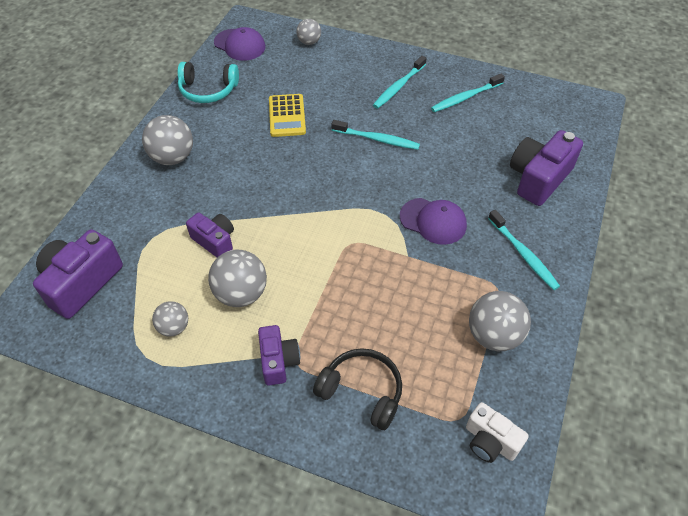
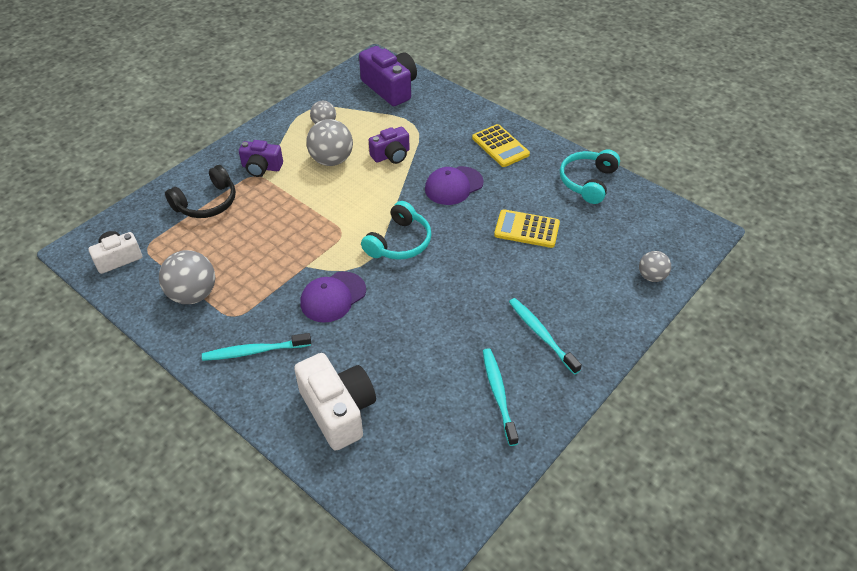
camera: 110 degrees right, 5 degrees down
grey ball [142,115,193,165] -> yellow calculator [472,124,530,167]
purple cap [214,27,265,61] -> purple cap moved to [425,166,483,205]
turquoise toothbrush [332,120,420,150] -> none
purple camera [510,130,583,206] -> white camera [294,353,376,451]
none -> turquoise headphones [361,201,432,260]

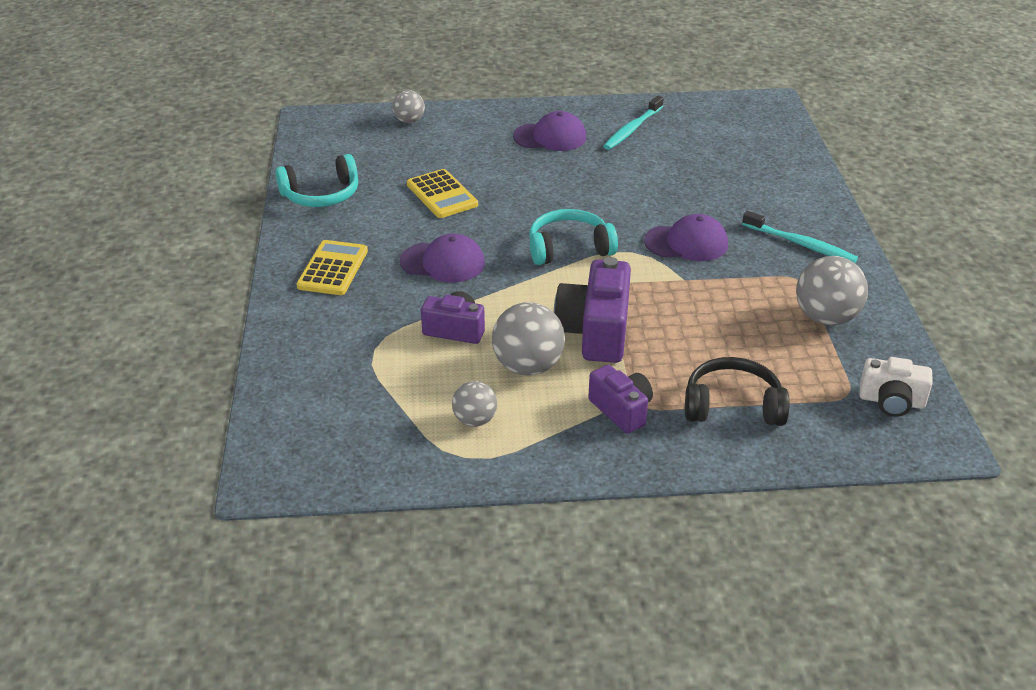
camera: 135 degrees left, 10 degrees down
white camera [294,353,376,451] -> none
purple camera [359,46,417,106] -> purple camera moved to [554,257,631,363]
turquoise toothbrush [509,298,582,375] -> purple cap [513,111,587,151]

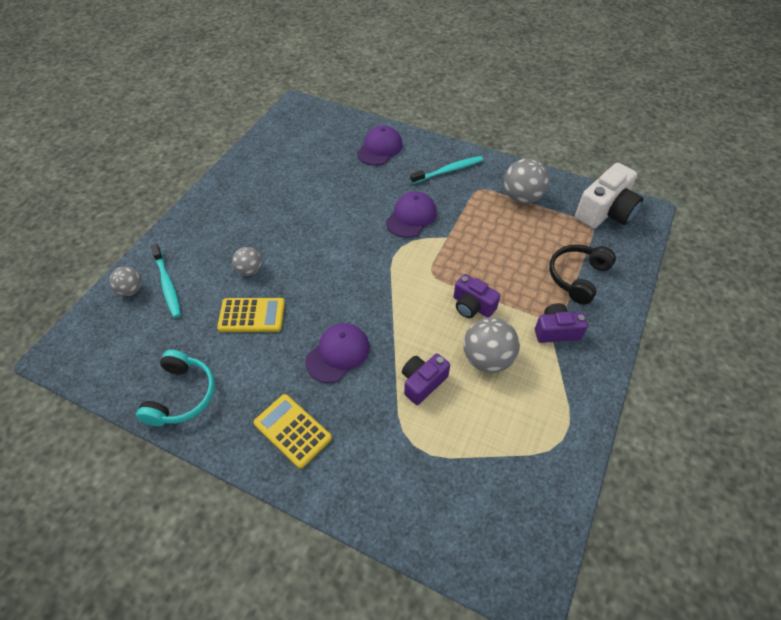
camera: 60 degrees left, 15 degrees up
grey ball [452,381,497,427] -> grey ball moved to [232,247,262,276]
purple cap [513,111,587,151] -> purple cap moved to [357,126,403,166]
turquoise headphones [529,209,618,265] -> none
purple camera [554,257,631,363] -> purple camera [454,274,501,318], size x0.61
turquoise toothbrush [603,96,664,150] -> turquoise toothbrush moved to [151,244,181,318]
white camera [859,357,933,417] -> white camera [575,163,643,228], size x1.63

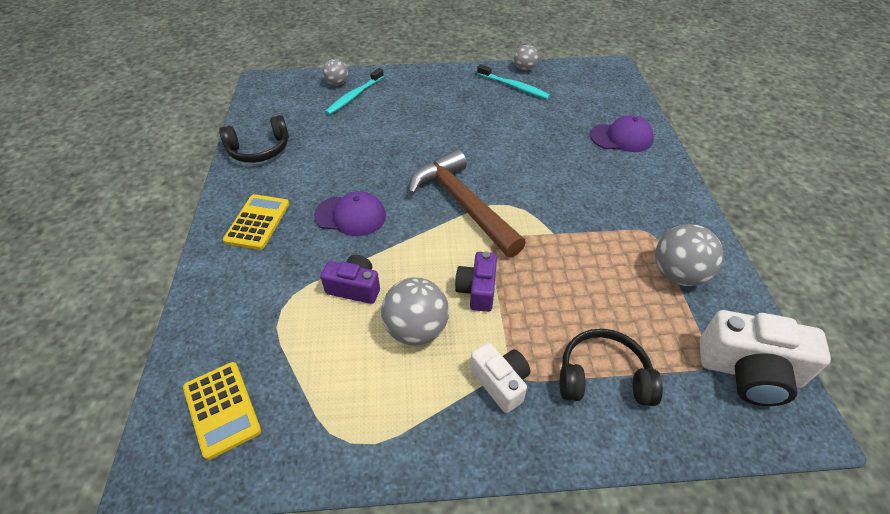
camera: 60 degrees right, 5 degrees down
turquoise headphones [136,350,215,426] -> black headphones [219,115,289,163]
yellow calculator [217,298,285,332] -> yellow calculator moved to [183,362,261,460]
grey ball [232,247,262,276] -> grey ball moved to [514,45,539,71]
purple cap [386,191,437,238] -> none
turquoise toothbrush [410,156,483,184] -> turquoise toothbrush moved to [477,64,550,99]
purple camera [535,303,588,343] -> white camera [470,343,530,413]
none -> brown hammer [408,149,526,257]

